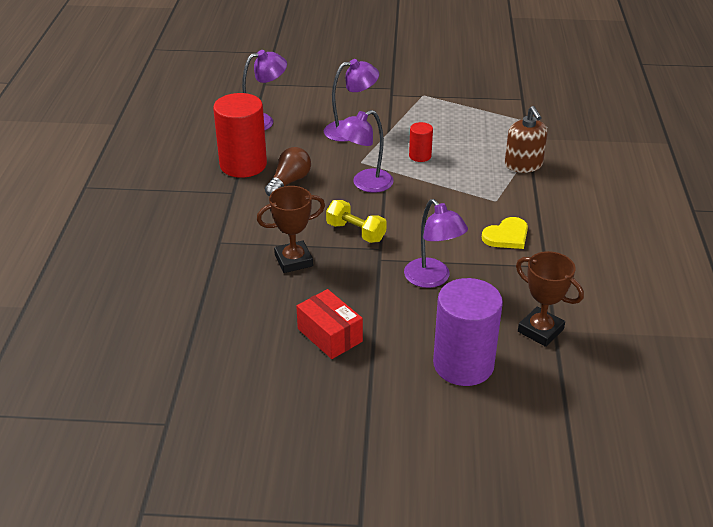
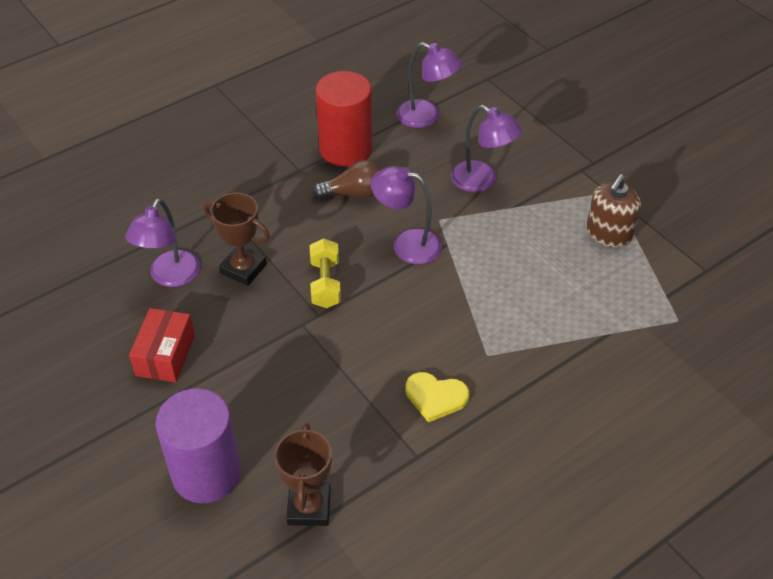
camera: 50 degrees right, 10 degrees up
purple lamp [404,199,468,288] -> purple lamp moved to [125,198,200,287]
red cylinder [409,122,433,162] -> none
brown soap dispenser [505,106,548,173] -> brown soap dispenser moved to [586,174,641,247]

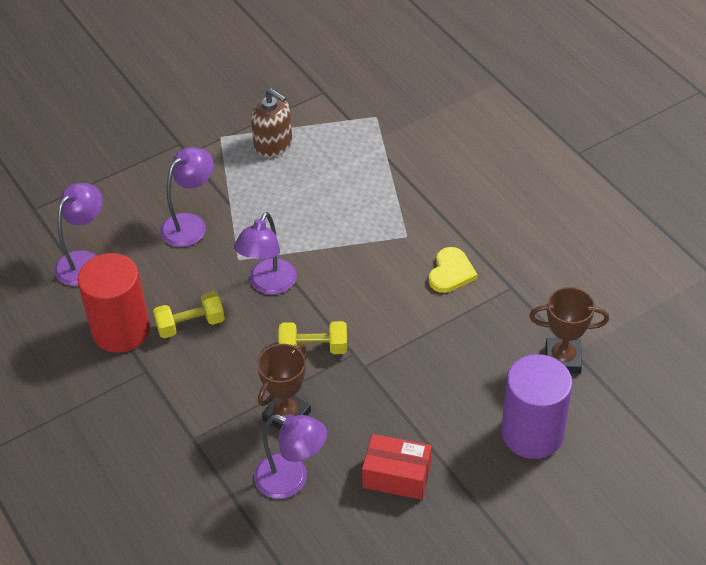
camera: 85 degrees left, 0 degrees up
brown light bulb [312,160,382,199] -> yellow dumbbell [153,292,225,338]

